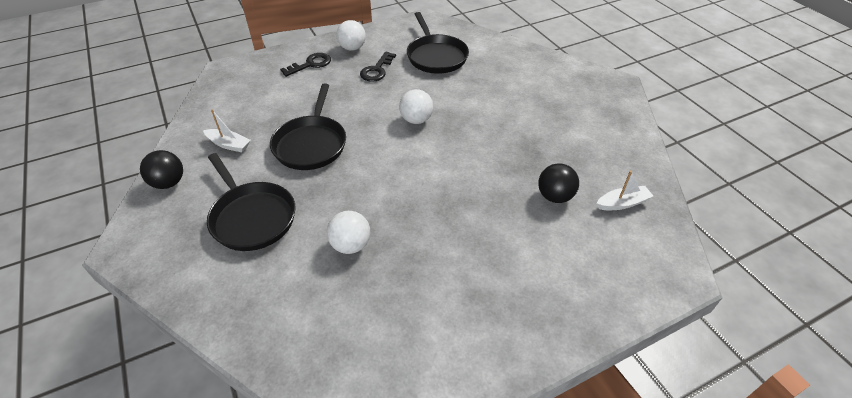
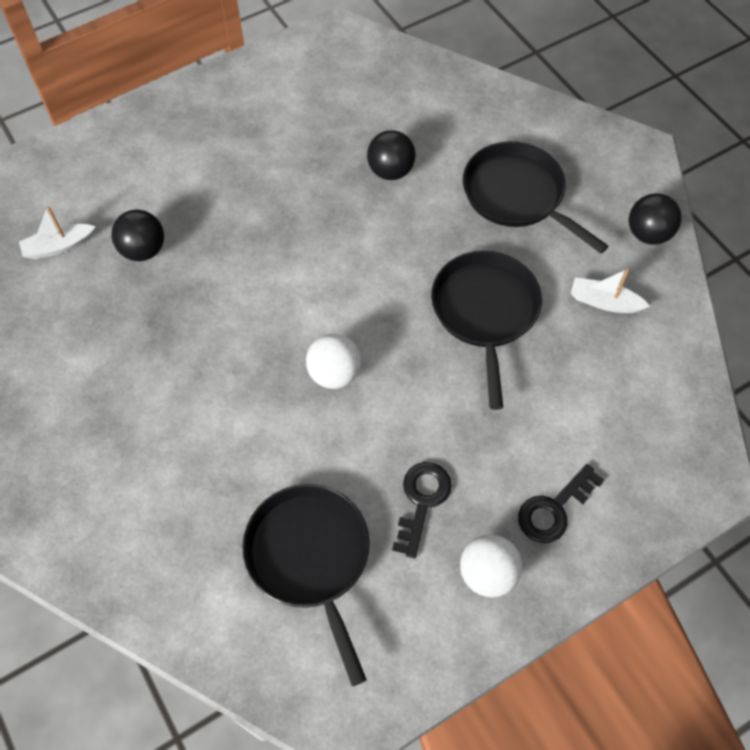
camera: 175 degrees right, 15 degrees up
white ball [327,211,370,254] -> black ball [367,130,416,180]

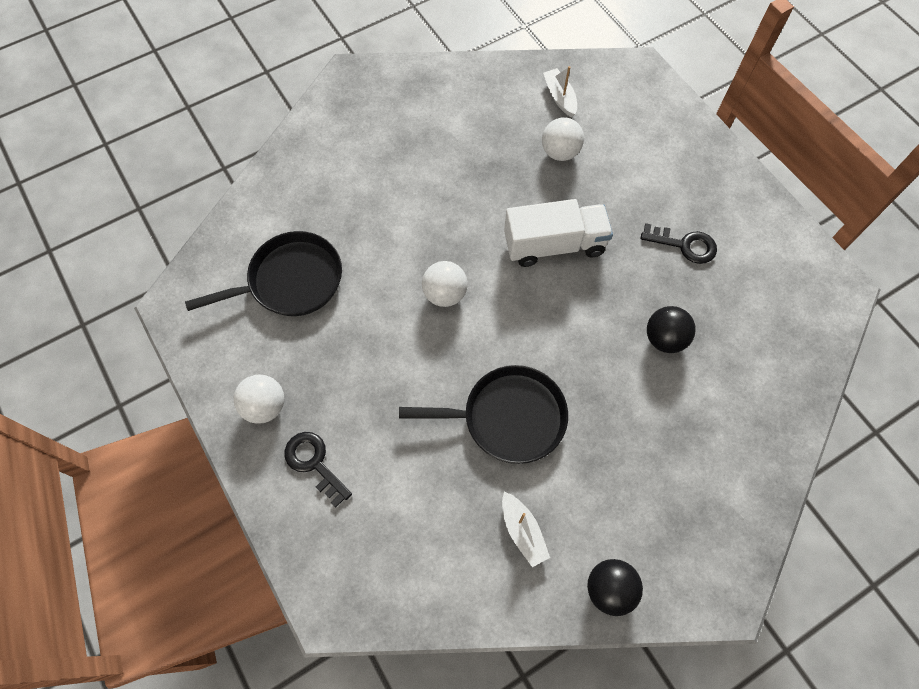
camera: 90 degrees right, 5 degrees up
black ball [111,210,164,261] -> white ball [542,117,584,161]
black key [392,462,452,558] -> black key moved to [641,223,717,264]
black pan [463,142,609,254] -> none
white boat [571,268,650,313] -> white boat turned 135 degrees clockwise [502,492,550,567]
none -> white truck [504,199,613,267]

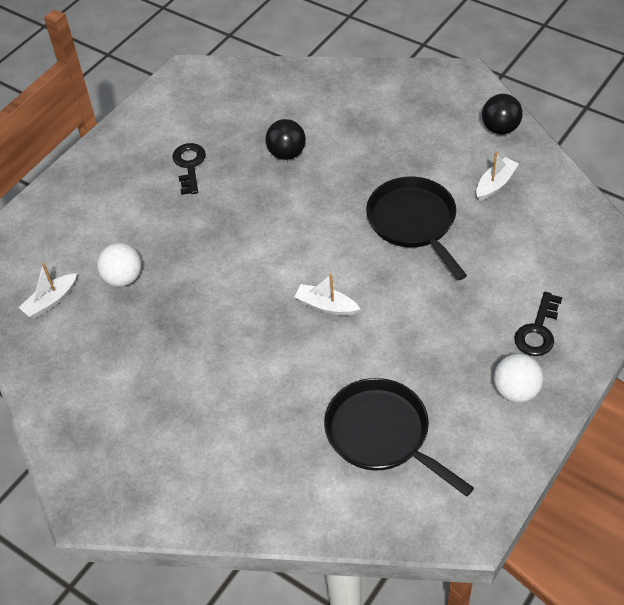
camera: 110 degrees left, 15 degrees down
white ball [422,261,468,307] -> white boat [294,273,360,315]
white truck [504,199,613,267] -> none

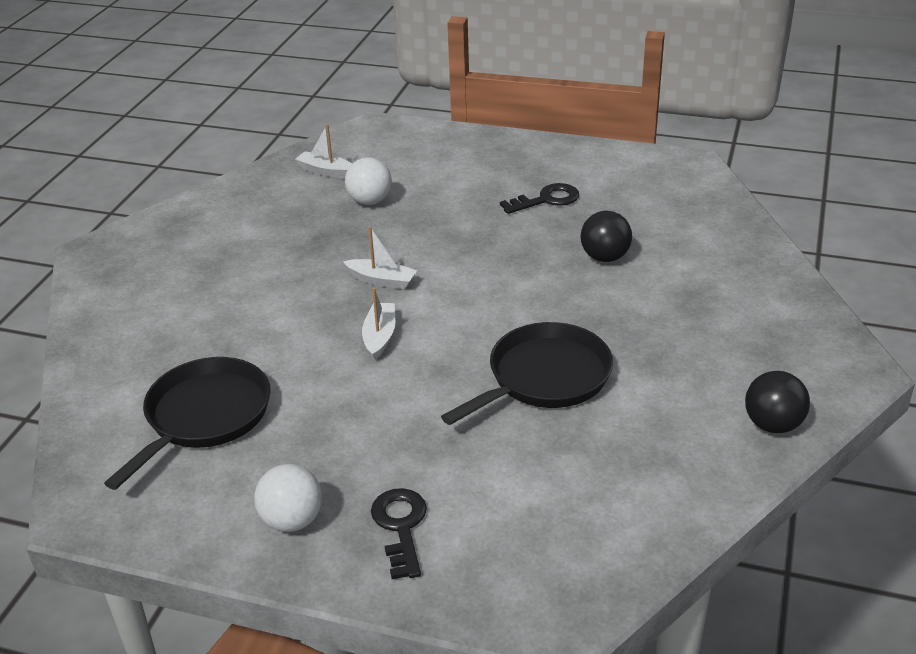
camera: 70 degrees right, 15 degrees down
white boat [476,152,519,201] -> white boat moved to [343,226,417,289]
black key [514,292,562,356] -> black key turned 75 degrees clockwise [371,488,427,579]

